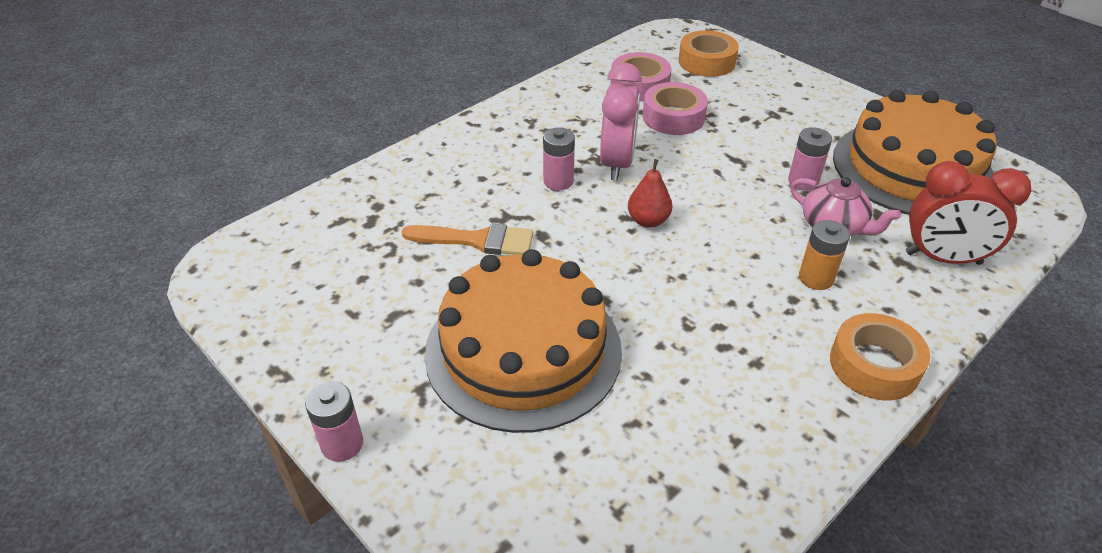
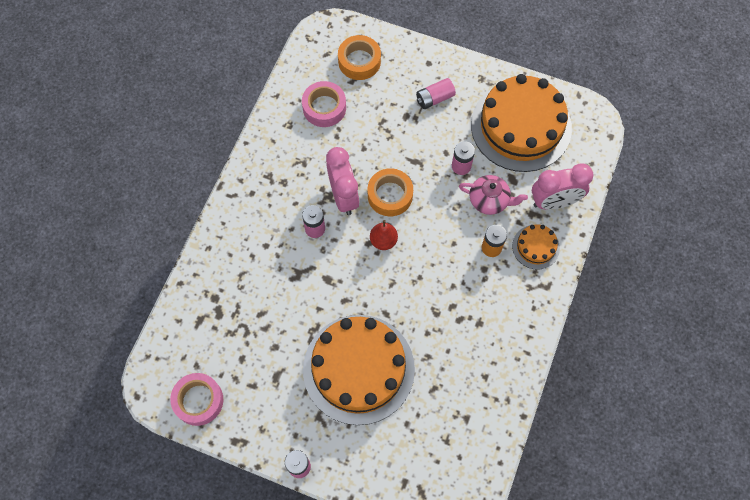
camera: 25 degrees left, 25 degrees up
orange brush [402,224,533,255] -> none
pink tape [643,82,708,135] -> pink tape moved to [170,373,223,426]
orange tape [830,313,930,400] -> orange tape moved to [368,168,413,216]
red clock [906,161,1031,265] -> pink clock [532,163,594,210]
none -> pink battery [416,78,456,109]
none -> orange cake [512,224,560,270]

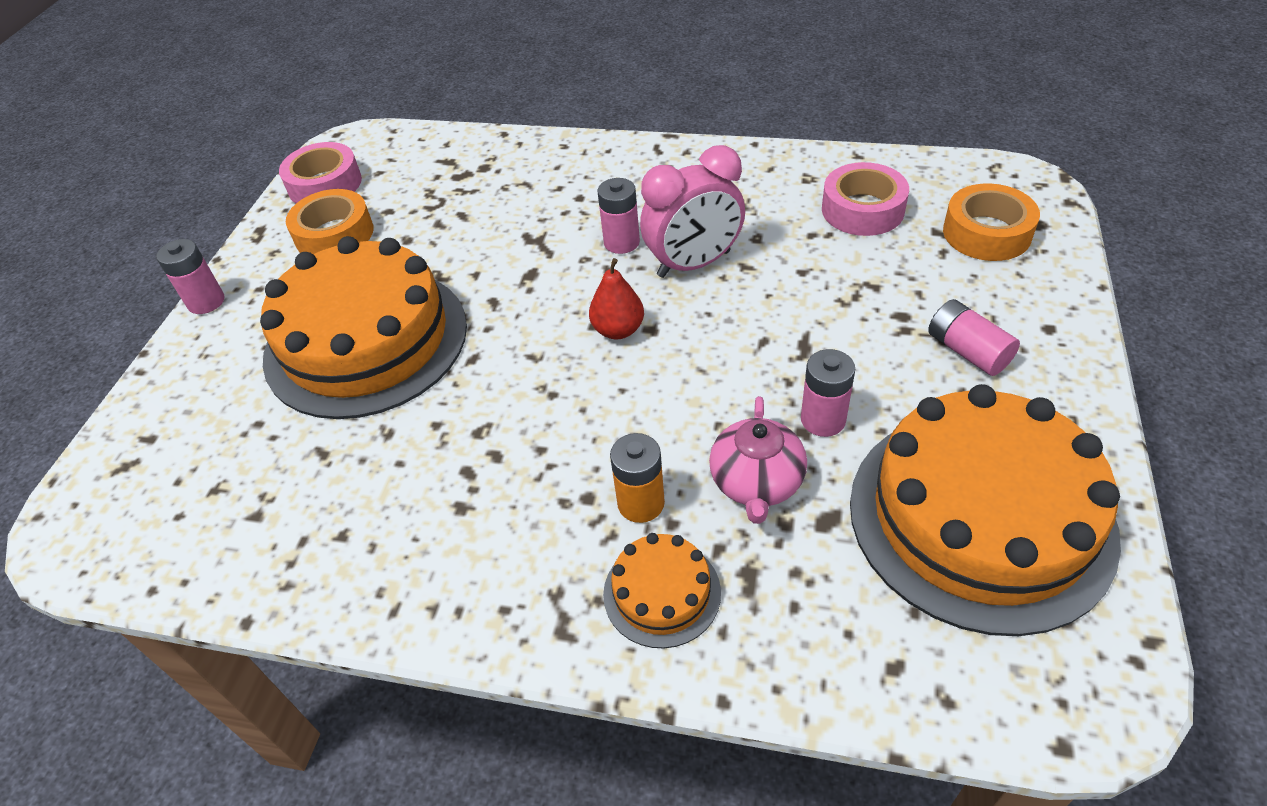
camera: 85 degrees right, 20 degrees down
orange tape [368,168,413,216] -> orange tape moved to [286,189,374,254]
pink clock [532,163,594,210] -> none

